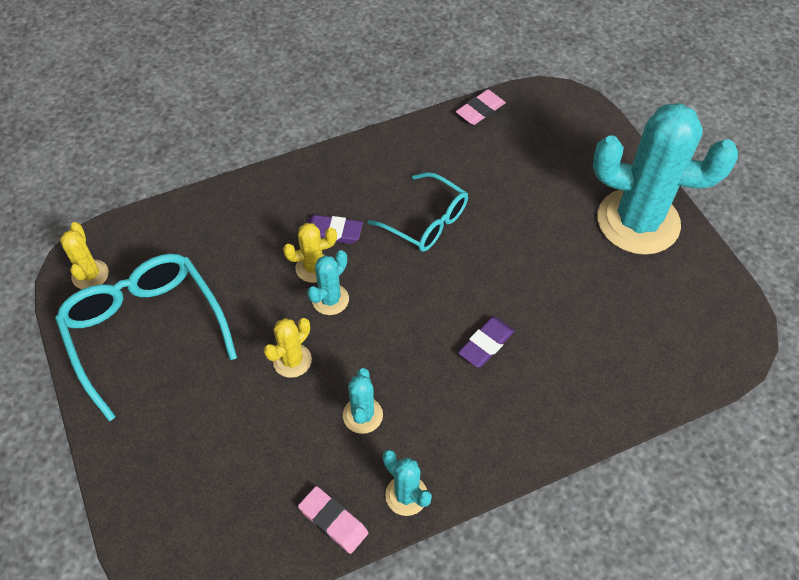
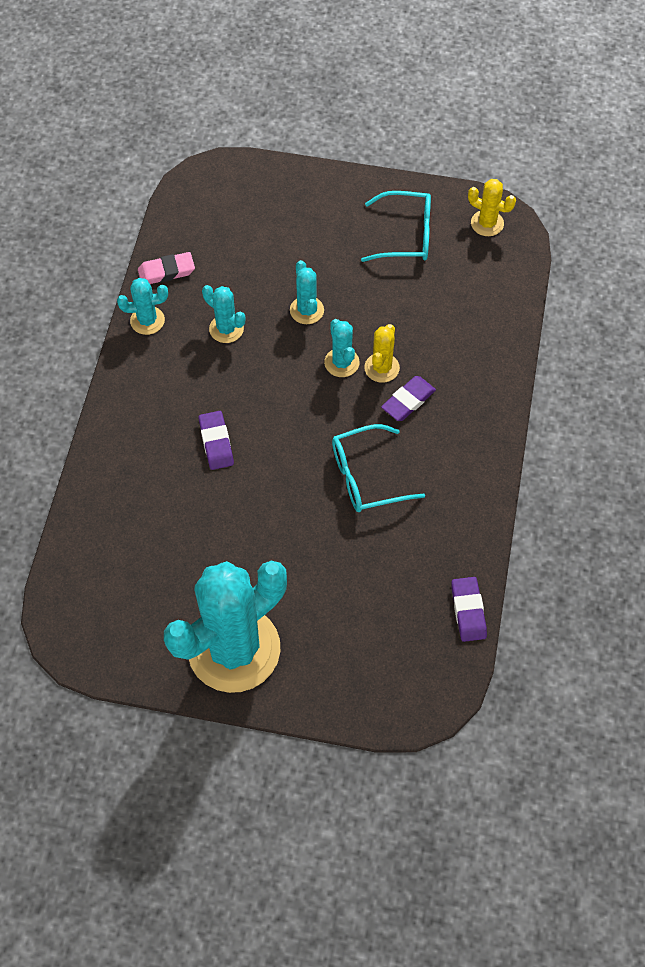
camera: 125 degrees right, 5 degrees up
turquoise glasses [55,254,237,421] -> turquoise glasses [361,191,431,262], size x0.63
yellow cactus [264,318,312,378] -> turquoise cactus [290,260,324,324]
pink eraser [456,90,506,125] -> purple eraser [451,577,487,642]

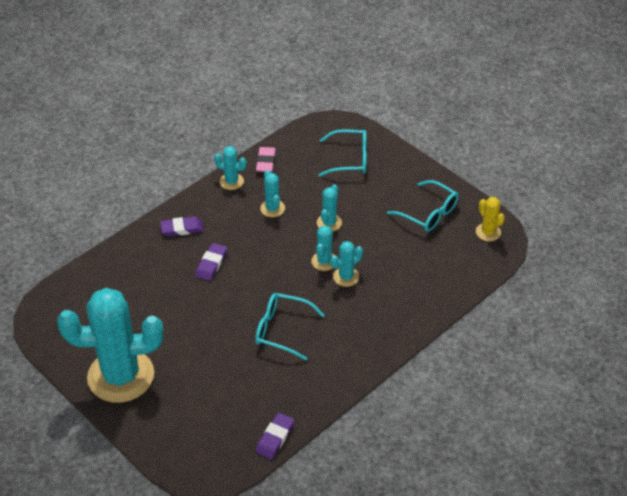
camera: 35 degrees right, 15 degrees down
pink eraser [138,252,195,284] -> pink eraser turned 75 degrees clockwise [256,147,276,172]
yellow cactus [364,324,400,383] -> turquoise cactus [331,241,363,287]
purple eraser [381,376,436,421] -> purple eraser moved to [160,217,203,236]
none -> turquoise glasses [319,129,367,177]

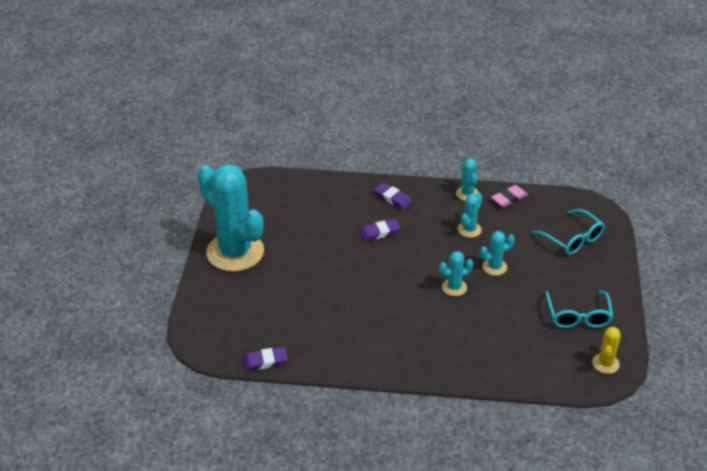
camera: 50 degrees right, 5 degrees down
turquoise glasses [255,293,324,360] -> none
turquoise cactus [331,241,363,287] -> none

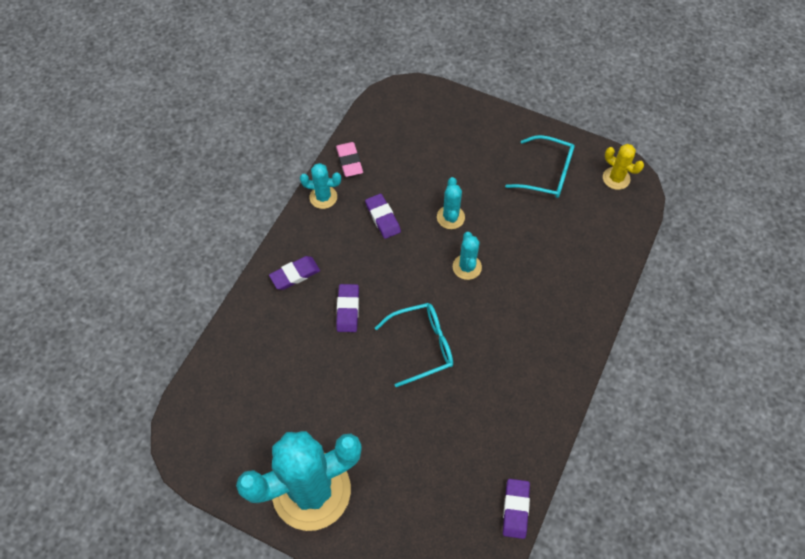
camera: 70 degrees left, 20 degrees up
turquoise cactus [458,193,482,238] -> purple eraser [365,194,401,239]
turquoise glasses [533,209,605,255] -> turquoise glasses moved to [375,303,453,387]

